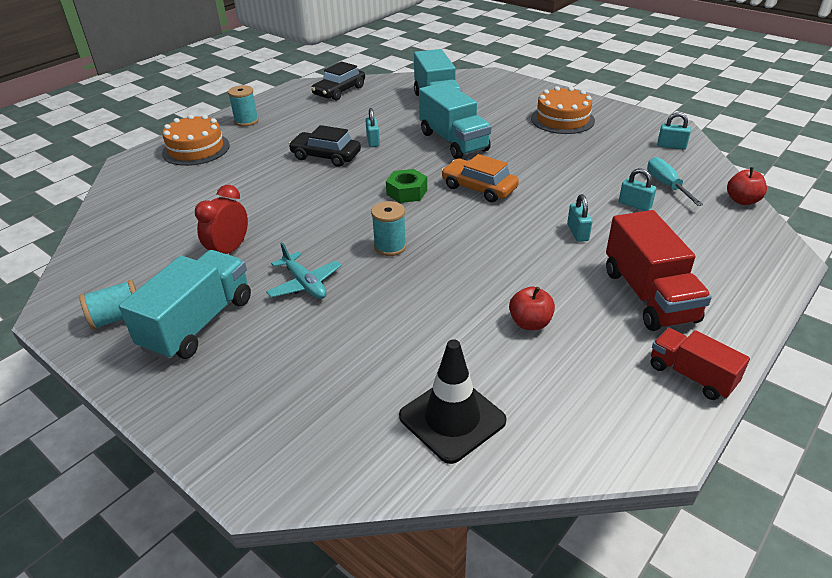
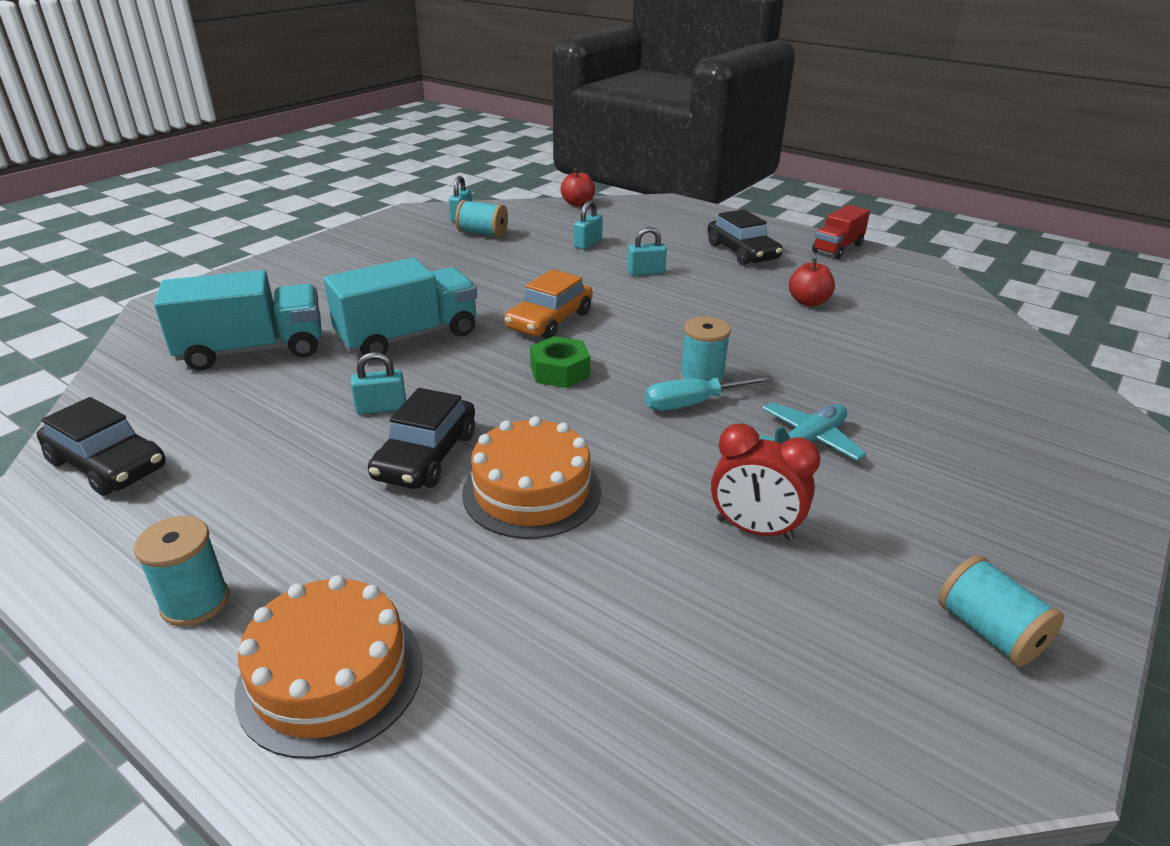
camera: 95 degrees left, 5 degrees down
turquoise truck [119,250,251,361] -> none
black traffic cone [399,339,507,464] -> none
orange cake [531,86,595,134] -> orange cake moved to [462,416,601,539]
red truck [606,210,712,331] -> black car [707,209,783,265]
turquoise screwdriver [647,157,703,206] -> turquoise screwdriver moved to [645,375,774,411]
none -> turquoise spool [455,200,508,238]

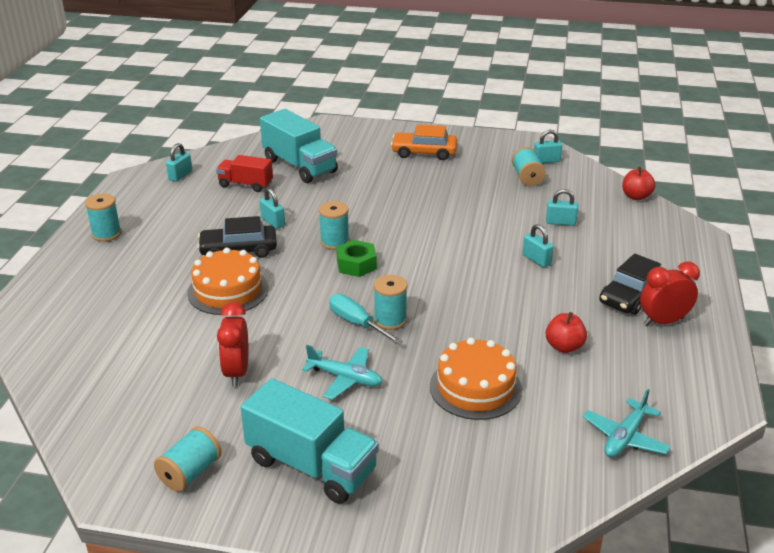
camera: 65 degrees right, 0 degrees up
black car [37,397,166,496] -> turquoise padlock [166,143,192,182]
orange cake [235,575,422,759] -> orange cake moved to [430,338,522,420]
turquoise truck [324,257,477,360] -> turquoise truck moved to [241,378,379,504]
orange car [504,269,593,339] -> orange car moved to [391,124,457,160]
red truck [812,205,870,259] -> red truck moved to [216,155,273,192]
none -> turquoise spool [319,201,349,250]
none -> turquoise plane [583,389,671,457]
none -> red clock [640,261,700,326]

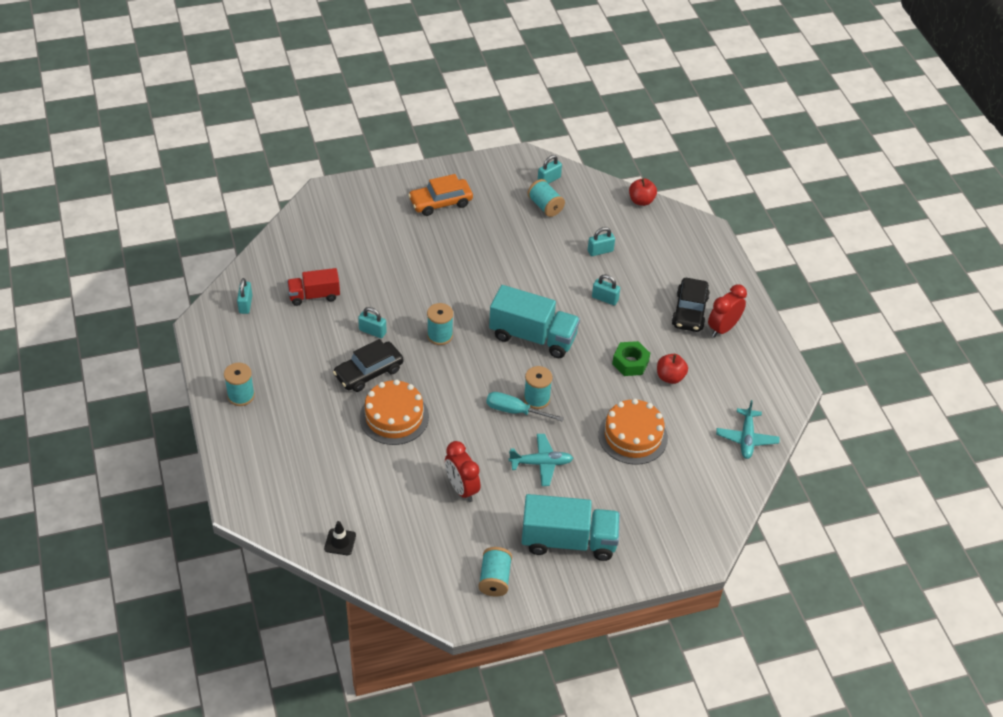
camera: 30 degrees left, 15 degrees up
turquoise truck [260,109,338,183] -> turquoise truck moved to [489,285,580,358]
green nut [336,240,377,277] -> green nut moved to [612,341,650,376]
none -> black traffic cone [324,521,356,555]

